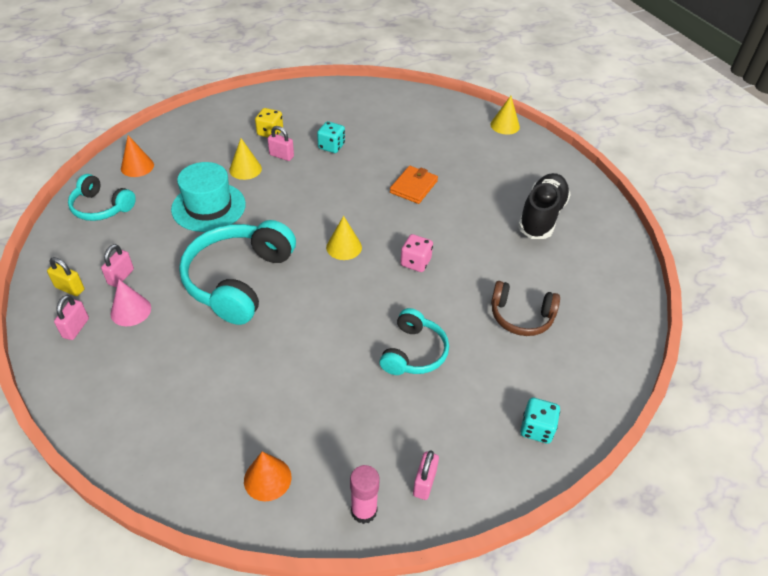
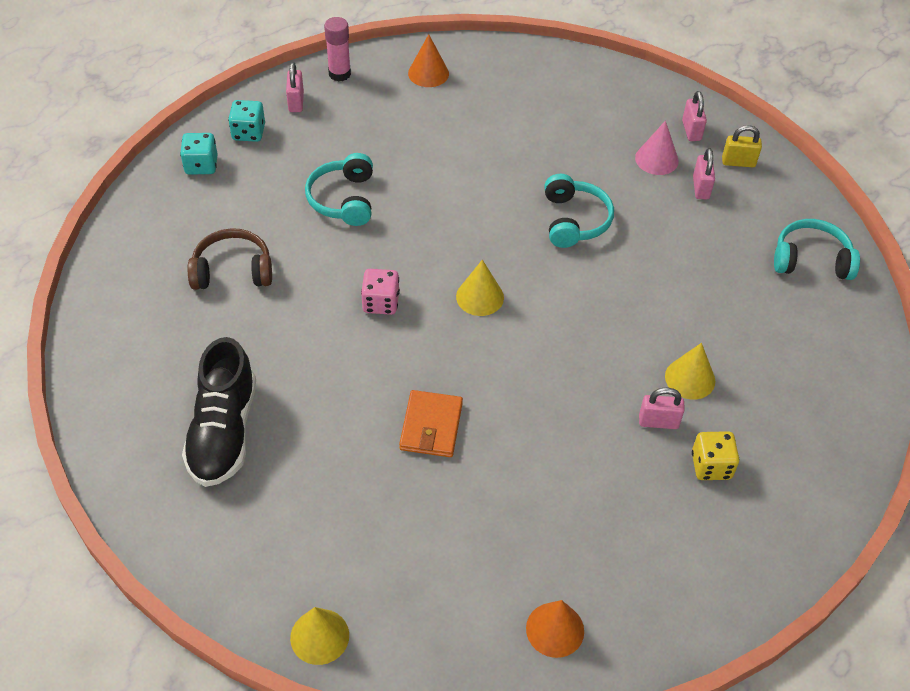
camera: 160 degrees right, 5 degrees up
orange cone [121,135,154,177] -> orange cone moved to [526,600,584,658]
turquoise hat [171,162,246,232] -> none
turquoise headphones [179,220,296,325] -> turquoise headphones [544,174,614,248], size x0.58
turquoise dice [317,121,345,153] -> turquoise dice moved to [228,100,265,142]

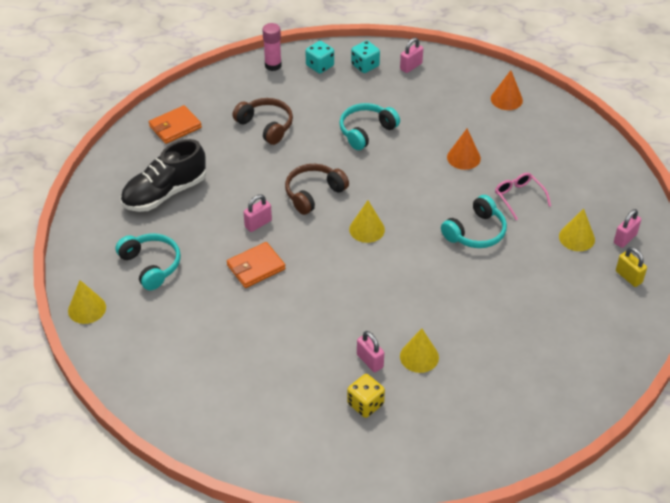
camera: 50 degrees right, 5 degrees down
pink glue stick [324,17,351,82] -> pink glue stick moved to [263,23,282,71]
pink dice [361,269,400,315] -> brown headphones [285,164,349,215]
orange cone [526,600,584,658] -> orange cone moved to [447,129,481,170]
pink cone [635,121,679,175] -> yellow cone [559,208,595,251]
pink padlock [693,148,715,199] -> pink padlock moved to [244,194,272,232]
turquoise headphones [774,219,860,280] -> turquoise headphones moved to [115,234,181,290]
none -> orange wallet [149,105,202,144]
none -> pink glasses [495,173,551,220]

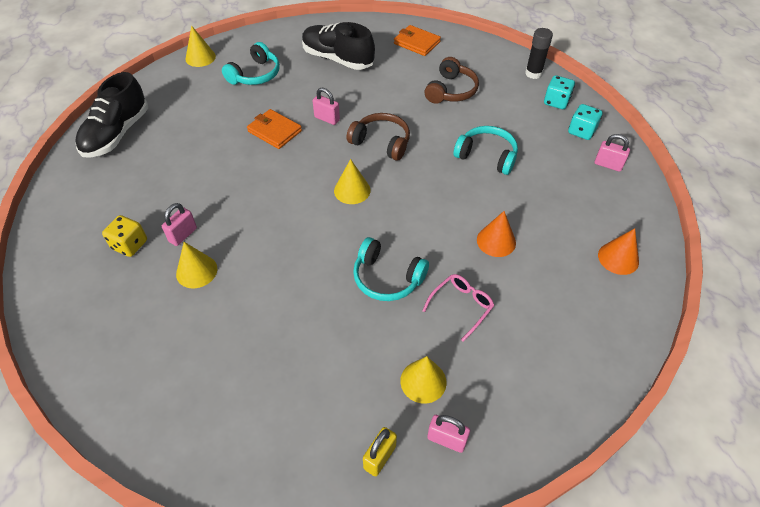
camera: 70 degrees right, 5 degrees up
pink glue stick [263,23,282,71] -> black glue stick [525,28,553,79]
none -> black shoe [75,72,148,158]

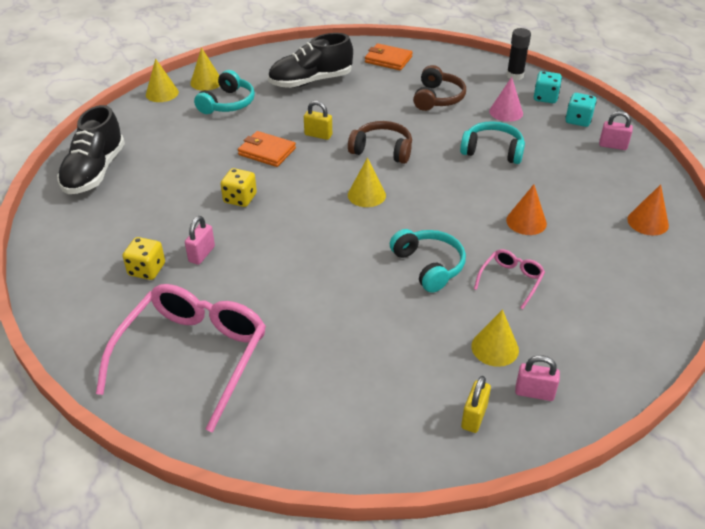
camera: 10 degrees left, 10 degrees down
yellow cone [176,242,217,288] -> yellow cone moved to [190,47,220,91]
black shoe [302,22,375,70] -> black shoe turned 45 degrees counterclockwise [268,33,353,88]
pink padlock [313,88,340,125] -> yellow padlock [304,101,332,140]
turquoise headphones [353,237,429,301] -> turquoise headphones turned 135 degrees counterclockwise [390,229,466,293]
none -> pink glasses [96,284,266,432]
none -> yellow dice [221,168,257,207]
none -> pink cone [489,77,523,122]

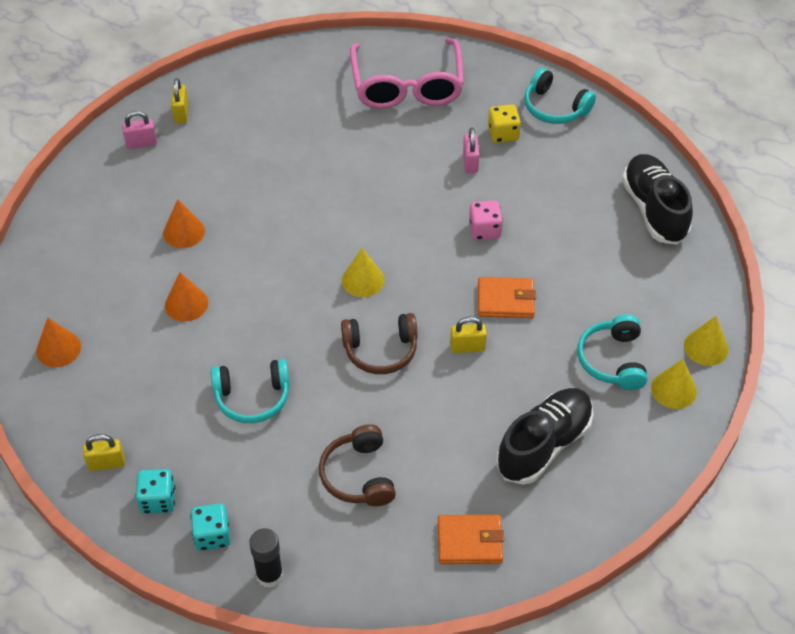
camera: 155 degrees right, 10 degrees up
yellow dice [221,168,257,207] -> pink dice [469,200,503,240]
turquoise headphones [390,229,466,293] -> turquoise headphones moved to [524,68,596,124]
yellow cone [471,309,519,367] -> none
pink glasses [474,249,545,309] -> orange cone [163,199,205,248]
pink cone [489,77,523,122] -> none
pink padlock [599,111,633,150] -> yellow padlock [83,434,125,471]

